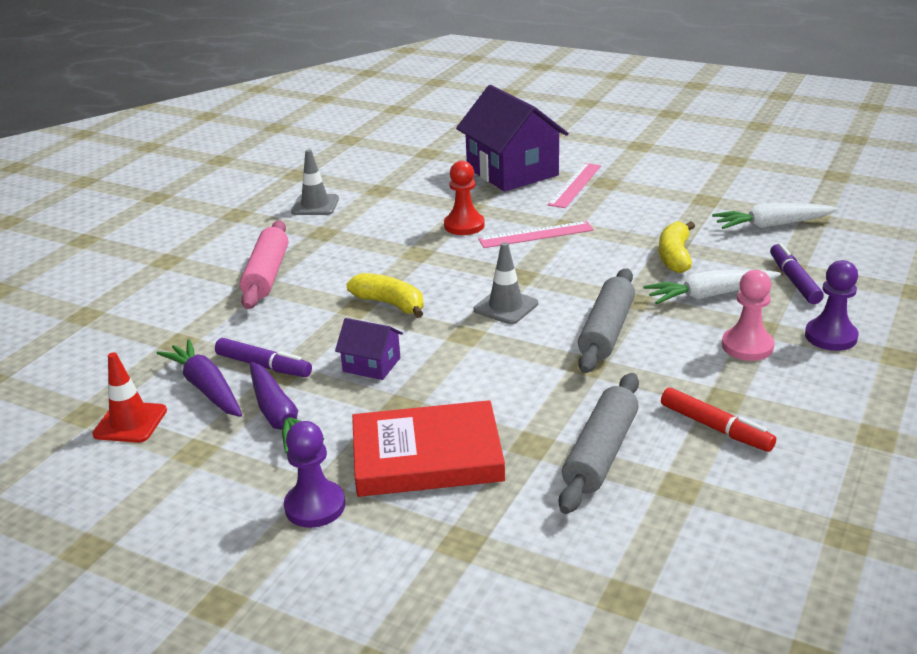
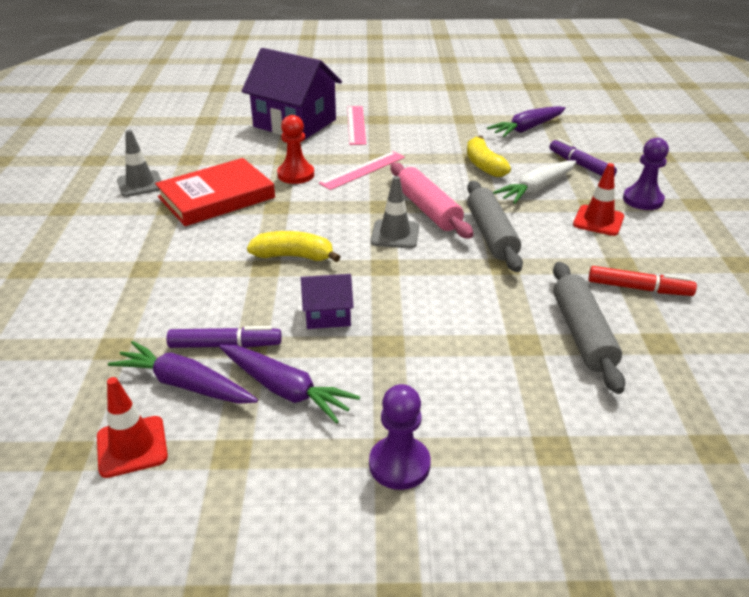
camera: 30 degrees left, 5 degrees up
pink rolling pin [240,221,288,309] -> pink rolling pin moved to [390,163,473,239]
red book [352,400,505,497] -> red book moved to [155,158,275,226]
white carrot [712,203,838,229] -> purple carrot [487,106,566,137]
pink pawn [722,270,774,361] -> red traffic cone [573,163,624,236]

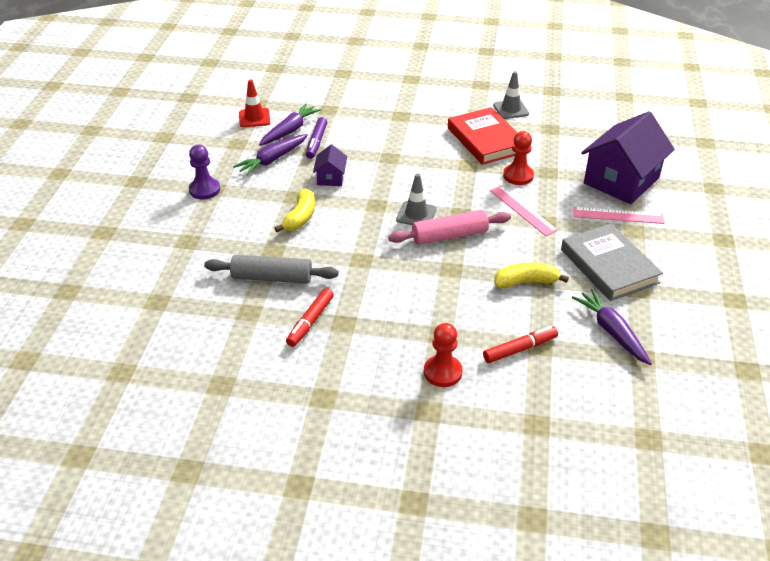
camera: 100 degrees right, 5 degrees up
yellow banana [247,231,340,262] -> yellow banana moved to [275,188,315,232]
grey rolling pin [467,181,523,272] -> none
white carrot [493,161,576,204] -> none
purple marker [550,139,617,177] -> red marker [483,326,558,363]
red traffic cone [573,163,624,236] -> none
purple pawn [623,138,669,210] -> red pawn [424,323,463,387]
none -> grey book [561,223,663,301]

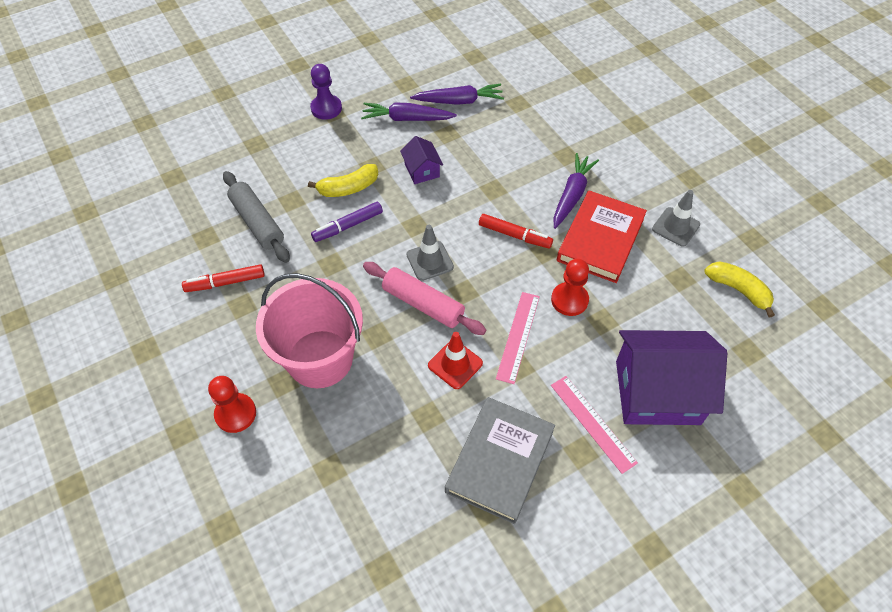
camera: 50 degrees right, 15 degrees up
red traffic cone [239,80,270,127] -> red traffic cone moved to [428,332,483,389]
purple marker [306,117,327,159] -> purple marker moved to [311,202,383,242]
purple house [313,145,347,186] -> purple house turned 75 degrees counterclockwise [400,136,443,184]
red marker [483,326,558,363] -> red marker moved to [479,214,553,249]
yellow banana [494,263,569,289] -> yellow banana moved to [705,261,775,318]
purple carrot [572,289,652,365] -> purple carrot moved to [553,153,599,229]
none -> pink bucket [256,273,363,388]

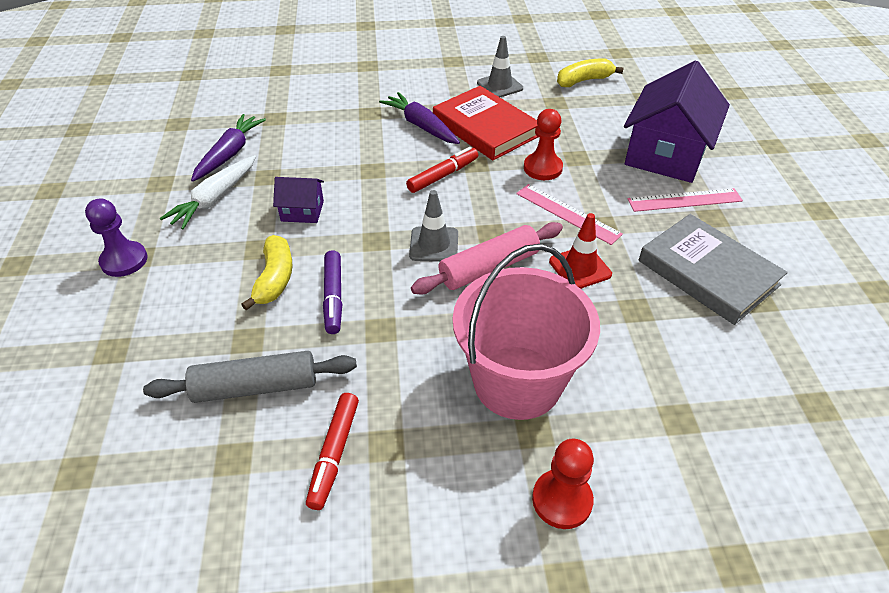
camera: 65 degrees left, 10 degrees down
purple carrot [361,102,457,121] -> white carrot [160,155,256,229]

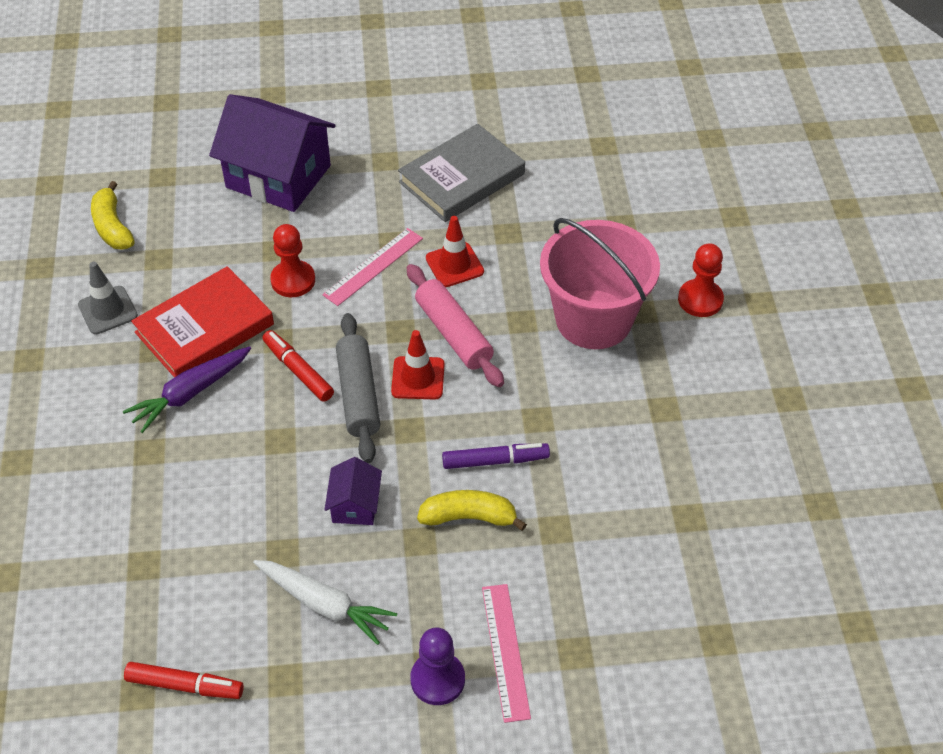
camera: 90 degrees left, 5 degrees up
grey rolling pin [143,351,357,403] -> grey rolling pin moved to [336,313,380,463]
purple carrot [191,114,266,182] -> none
red marker [306,393,359,510] -> red marker moved to [124,662,244,699]
grey traffic cone [409,190,458,262] -> red traffic cone [391,330,444,399]
pink ruler [628,188,743,212] -> pink ruler moved to [482,584,531,723]

